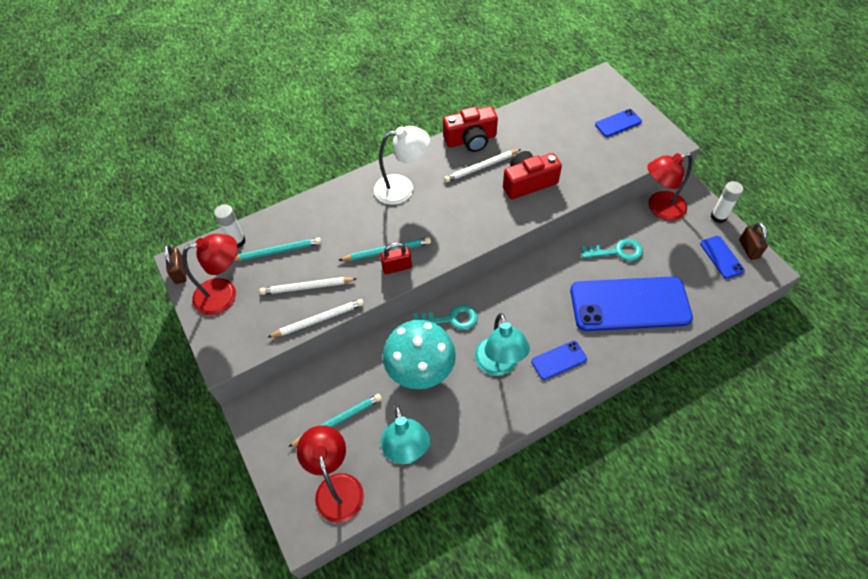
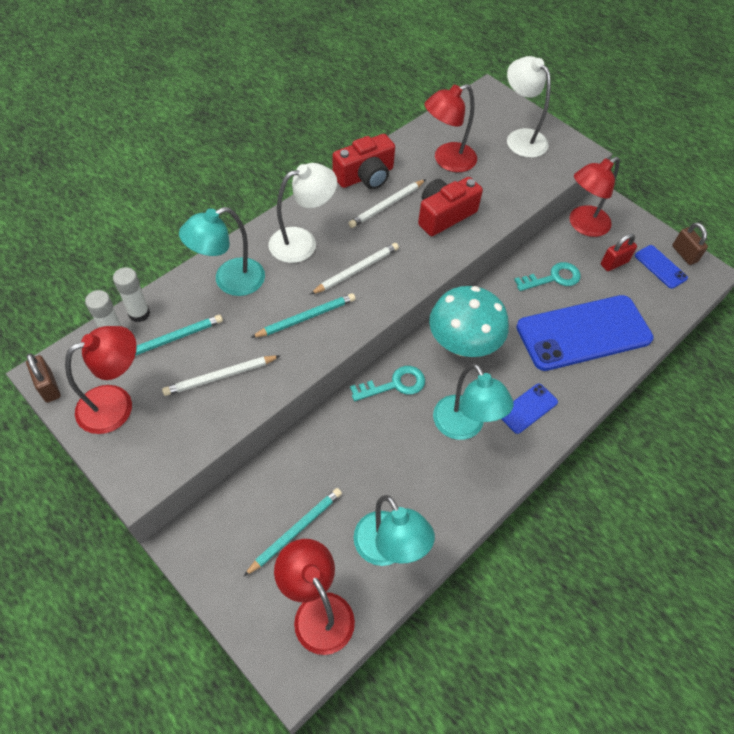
camera: 20 degrees left, 0 degrees up
white pencil [267,299,364,338] -> white pencil moved to [311,243,399,294]
red padlock [380,242,412,274] -> red padlock moved to [601,233,637,271]
turquoise mushroom [383,320,456,389] -> turquoise mushroom moved to [429,286,509,357]
blue phone [595,109,642,137] -> white lamp [507,56,551,158]
white glue stick [711,181,743,223] -> white glue stick moved to [113,267,150,322]
none -> turquoise lamp [179,207,265,296]
none -> red lamp [425,84,477,172]

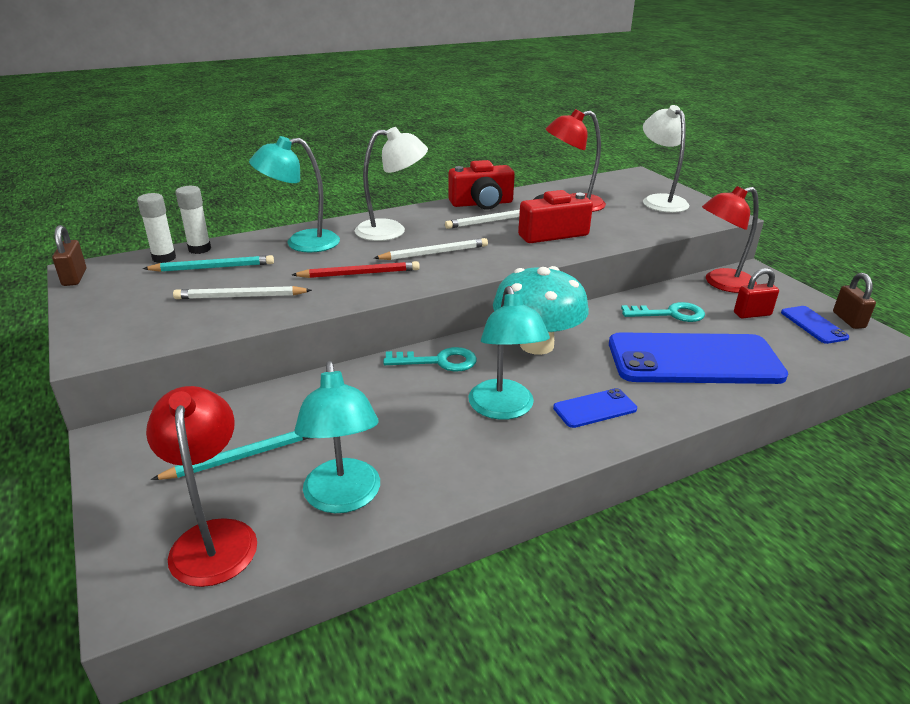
camera: 20 degrees right, 25 degrees down
red lamp [65,326,137,434] -> none
turquoise pencil [251,293,355,338] -> red pencil [292,261,420,278]

